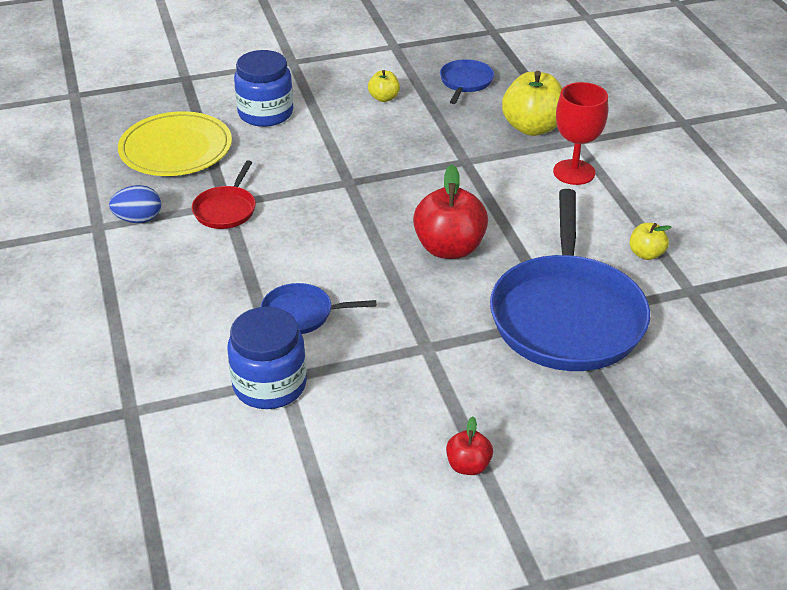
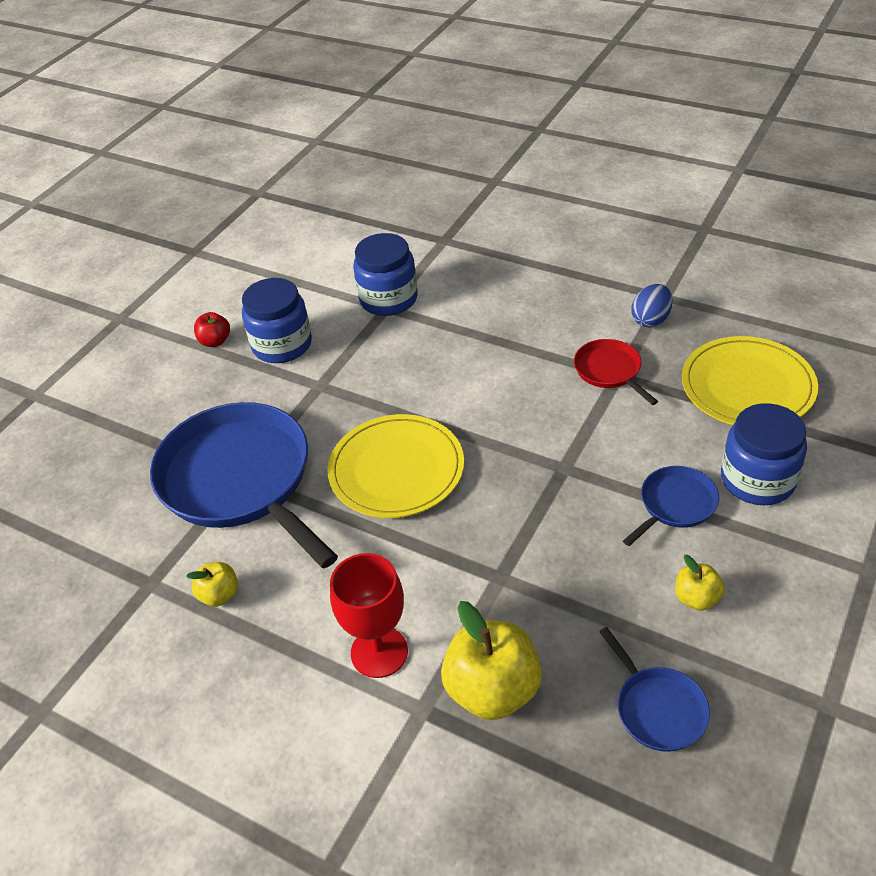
camera: 140 degrees right, 5 degrees up
blue pan [261,283,376,334] -> blue pan moved to [623,466,719,546]
red apple [413,165,488,259] -> yellow plate [328,414,464,518]
none -> blue jar [242,278,312,363]

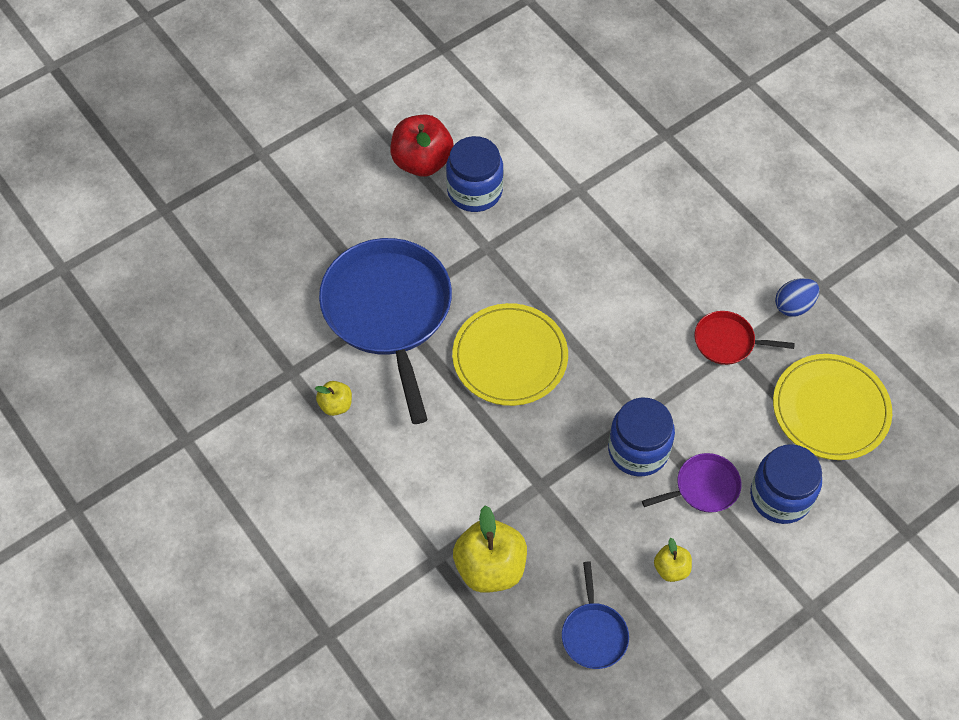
camera: 20 degrees right, 15 degrees up
red apple [194,312,230,347] -> red apple [390,114,454,177], size x1.94
red goblet [330,553,408,678] -> none
blue jar [353,233,418,316] -> blue jar moved to [608,398,675,476]
red pan [574,339,658,405] -> red pan turned 75 degrees counterclockwise [695,311,795,365]
blue pan [623,466,719,546] -> purple pan [642,453,741,513]

